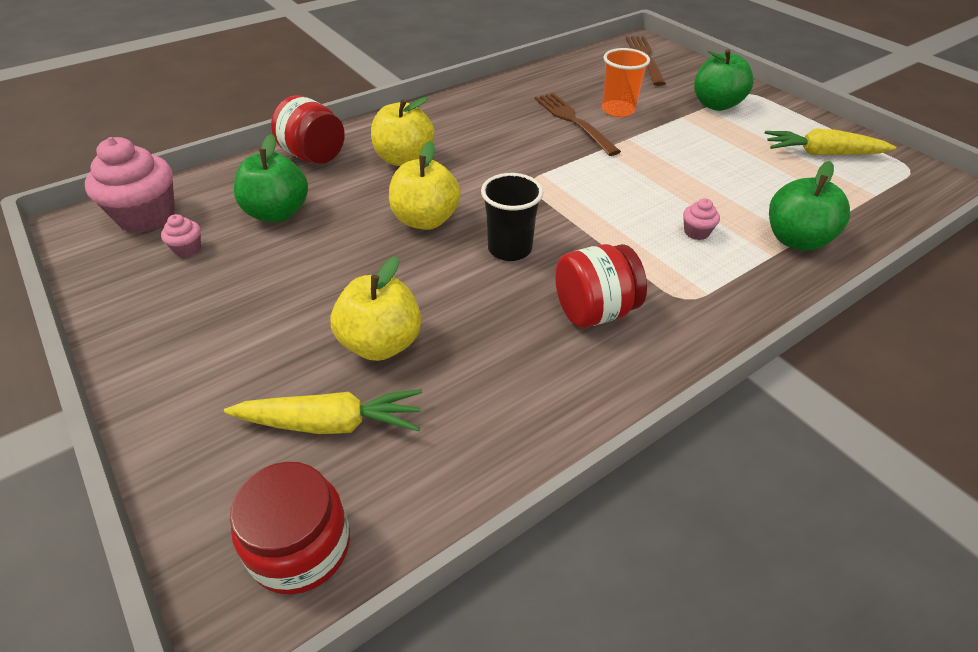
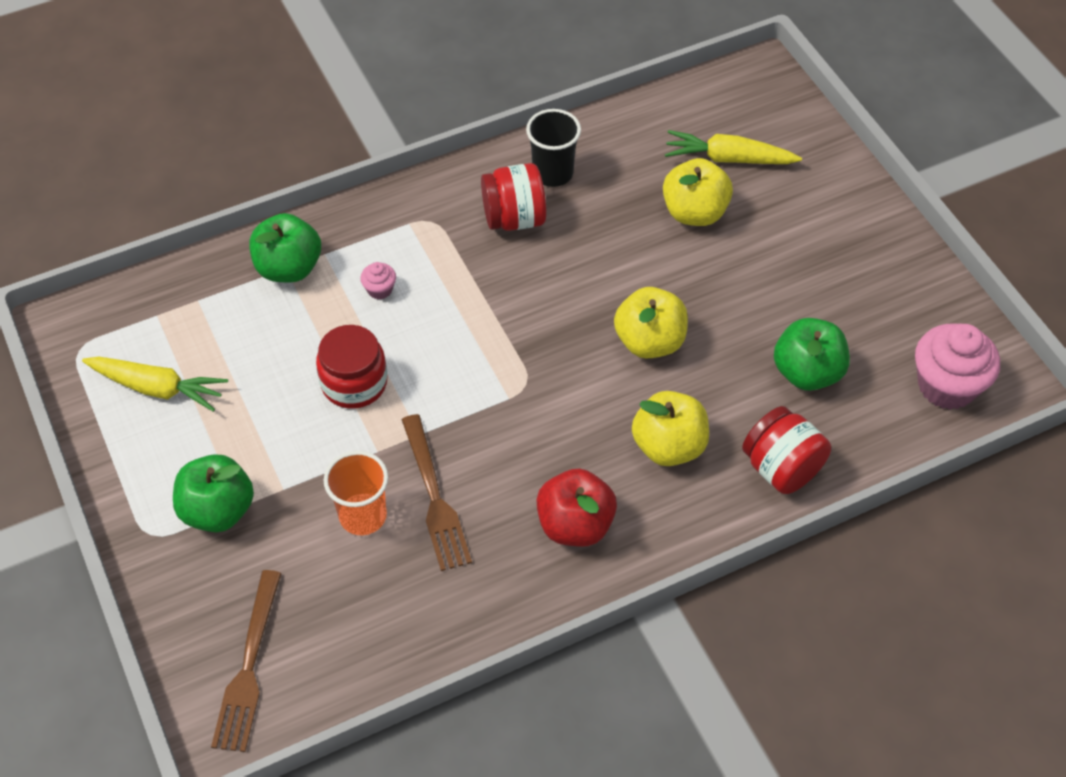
camera: 170 degrees left, 10 degrees up
pink cupcake [161,214,201,257] -> none
red jar [230,462,350,595] -> red jar moved to [316,325,388,408]
black cup [481,173,544,261] -> black cup moved to [526,109,581,187]
none -> red apple [536,469,617,547]

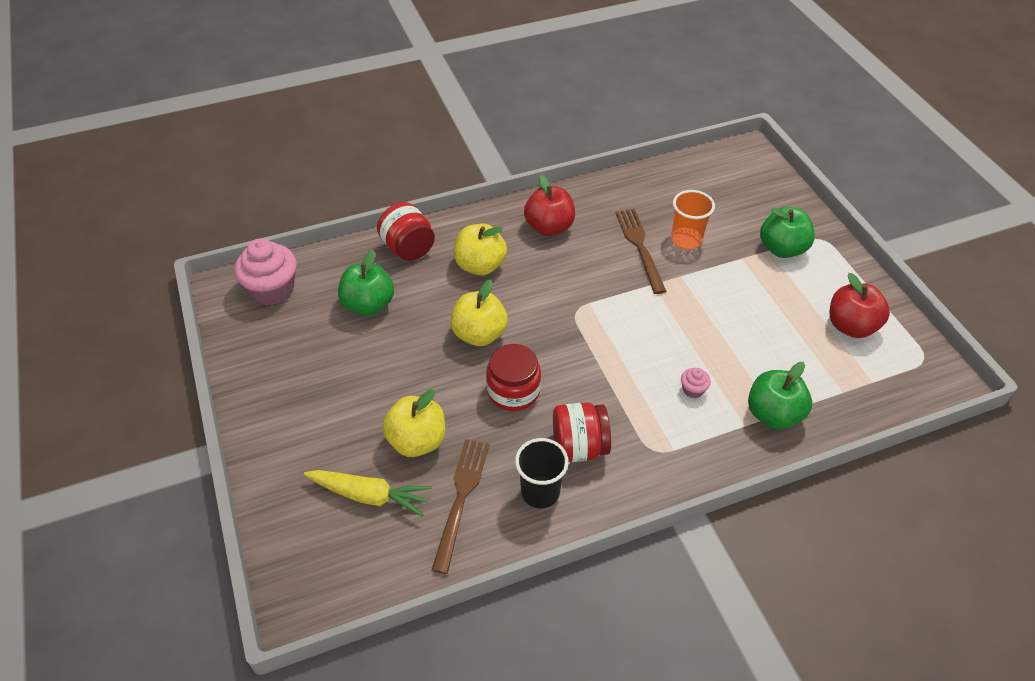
camera: 175 degrees left, 5 degrees down
yellow carrot [82,357,228,412] -> red apple [830,273,890,338]
brown fork [211,570,281,752] -> brown fork moved to [431,439,489,574]
red jar [316,325,388,408] -> red jar moved to [486,344,541,411]

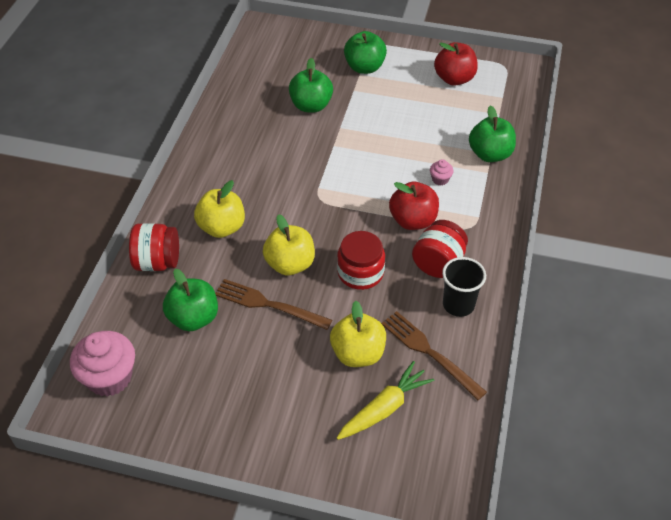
camera: 55 degrees left, 0 degrees up
red apple [524,174,575,236] -> red apple moved to [389,182,439,230]
brown fork [615,209,666,294] -> brown fork moved to [215,279,332,330]
orange cup [671,190,715,250] -> green apple [289,58,333,113]

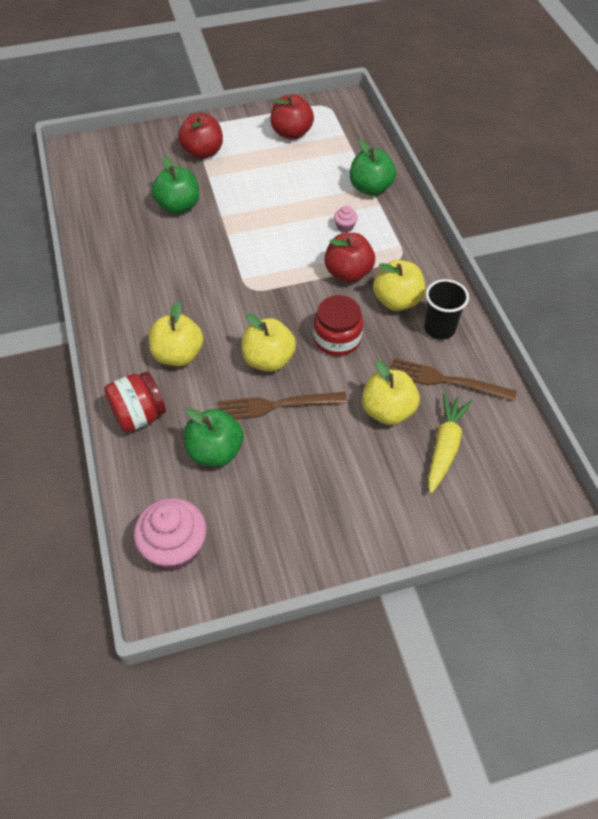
camera: 30 degrees left, 5 degrees up
green apple [344,31,387,74] -> red apple [178,113,223,159]
red jar [412,220,468,278] -> yellow apple [373,260,425,311]

